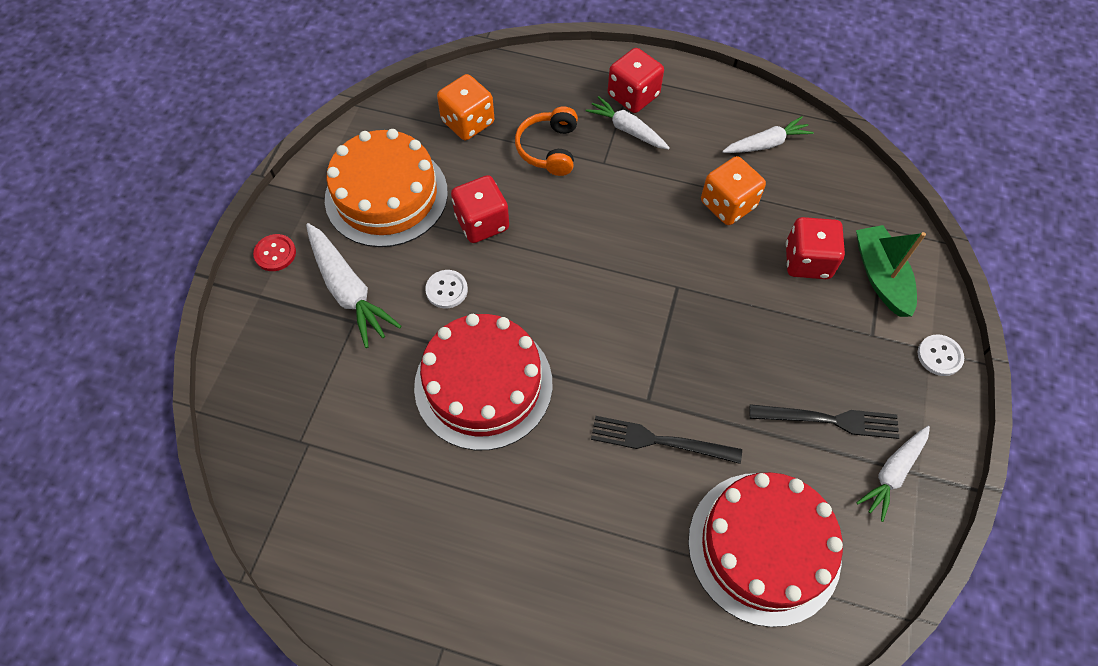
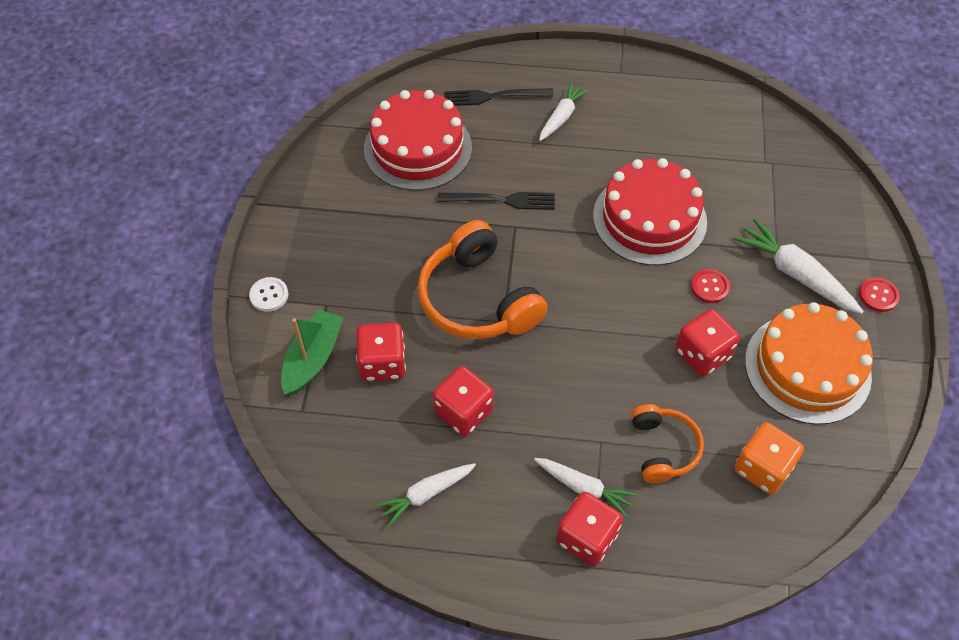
camera: 170 degrees right, 5 degrees down
white button [425,270,468,308] -> red button [691,269,730,303]
orange dice [701,156,766,225] -> red dice [433,366,494,436]
black fork [750,404,899,439] -> black fork moved to [444,88,554,106]
green boat [856,225,926,317] -> green boat turned 135 degrees counterclockwise [281,309,344,395]
white carrot [856,426,930,522] -> white carrot moved to [539,82,590,141]
none -> orange headphones [418,220,548,339]

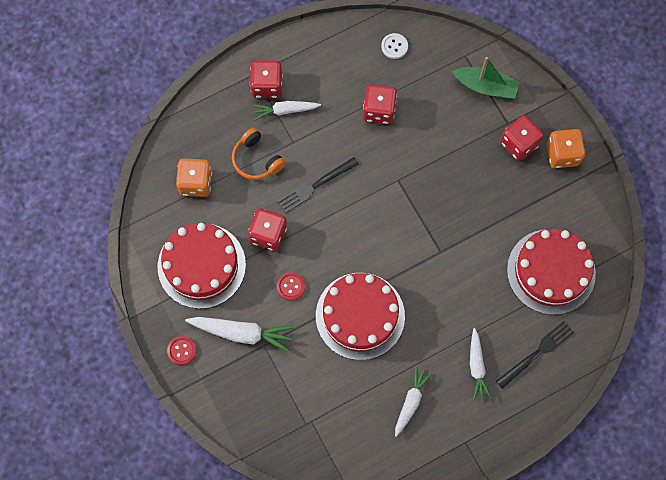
camera: 145 degrees right, 15 degrees up
white button [249,277,288,312] -> white button moved to [381,33,408,59]
green boat [281,309,344,395] -> green boat turned 60 degrees counterclockwise [452,57,520,99]
red dice [356,323,406,382] -> red dice moved to [500,115,544,161]
white carrot [375,463,476,527] -> white carrot moved to [395,366,433,437]
orange headphones [418,220,548,339] -> none
black fork [437,192,555,210] -> black fork moved to [277,157,359,213]
orange cake [745,302,873,425] -> red cake [158,223,246,309]
none -> orange dice [547,129,585,168]

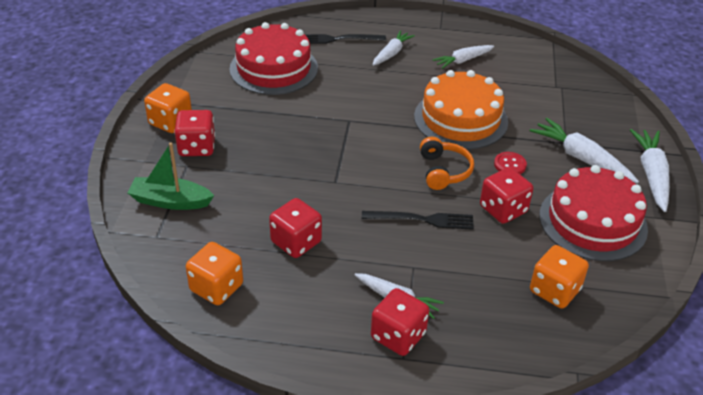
camera: 145 degrees left, 30 degrees down
red button [167,336,197,365] -> white carrot [630,129,670,212]
orange headphones [232,128,286,180] -> orange headphones moved to [420,137,474,190]
red cake [316,273,405,360] -> orange cake [414,70,508,149]
white button [381,33,408,59] -> orange dice [186,242,243,305]
green boat [452,57,520,99] -> green boat turned 45 degrees counterclockwise [127,143,214,210]

